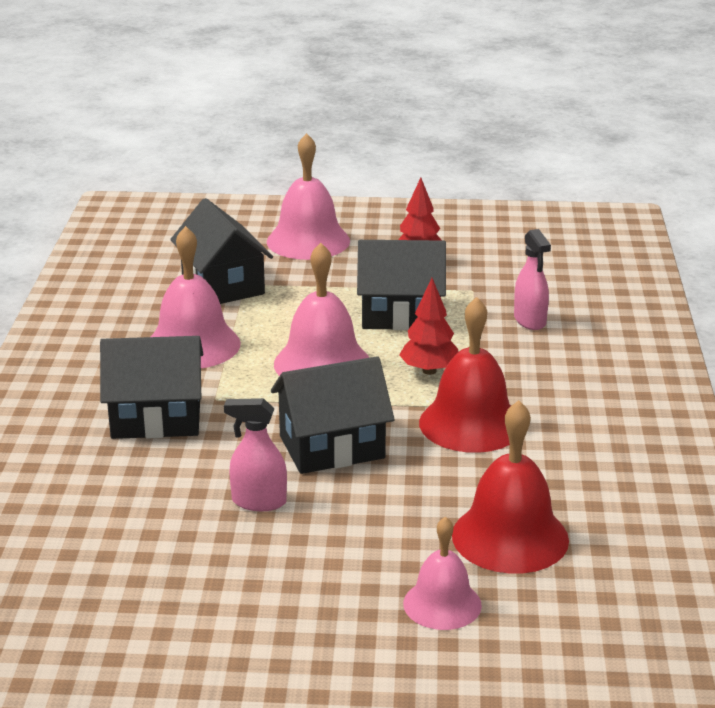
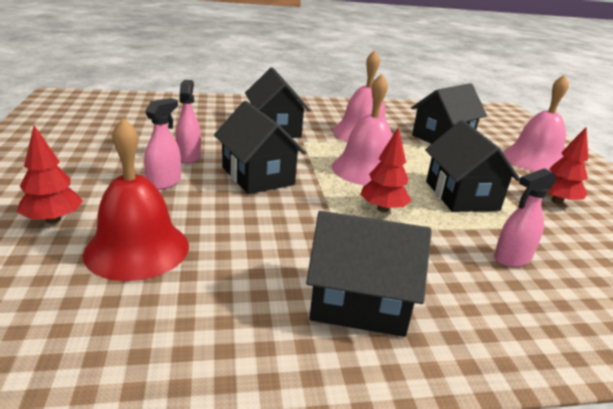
camera: 75 degrees right, 0 degrees up
pink bell [403,516,482,630] -> red tree [17,125,83,224]
red bell [419,297,511,453] -> none
none -> pink spray bottle [144,98,181,190]
none -> black house [306,211,432,337]

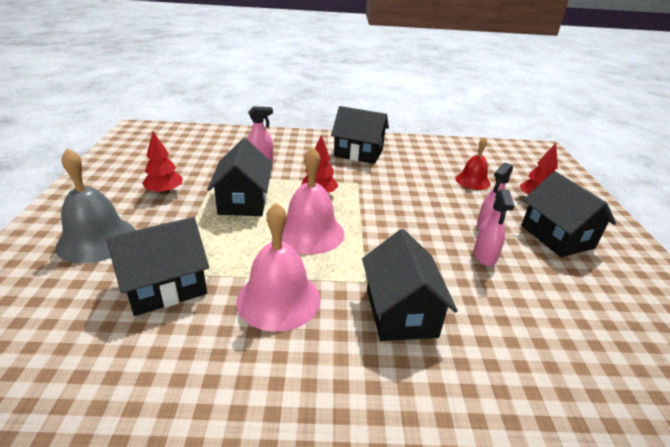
camera: 170 degrees left, 5 degrees up
red bell [83,118,189,281] -> red bell [455,137,491,190], size x0.63
black house [214,101,306,194] -> black house moved to [521,171,616,257]
pink bell [503,75,569,172] -> grey bell [55,148,135,264]

